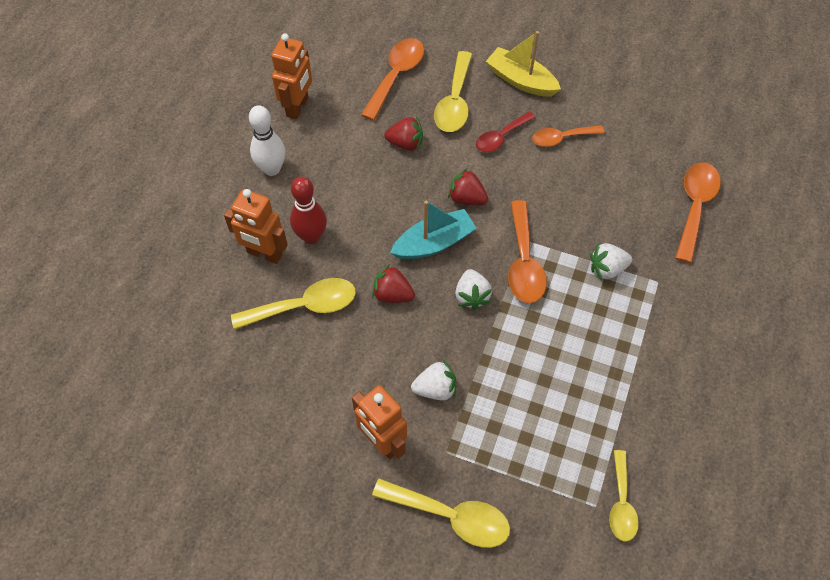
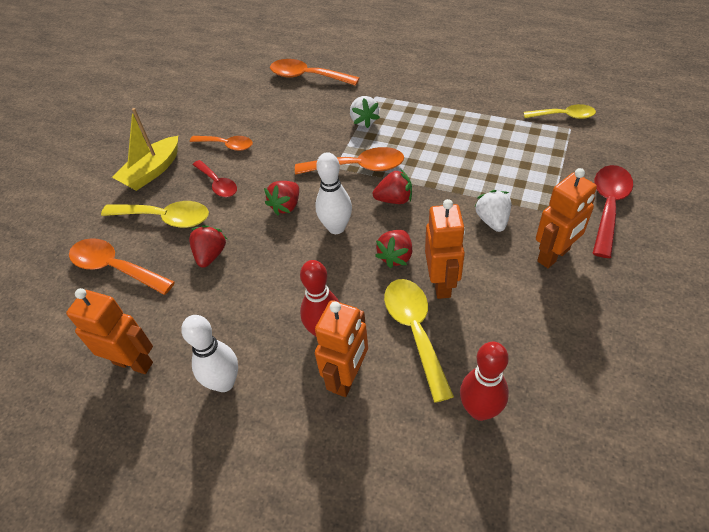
camera: 85 degrees left, 10 degrees down
yellow spoon [372,478,510,548] -> red spoon [592,165,633,258]
turquoise boat [390,201,477,260] -> white bowling pin [315,152,352,234]
white strawberry [455,269,492,310] -> red strawberry [373,169,412,204]
orange spoon [532,125,604,147] -> orange spoon turned 60 degrees counterclockwise [190,136,253,151]
none -> orange robot [425,199,465,299]
none -> red bowling pin [460,342,509,421]

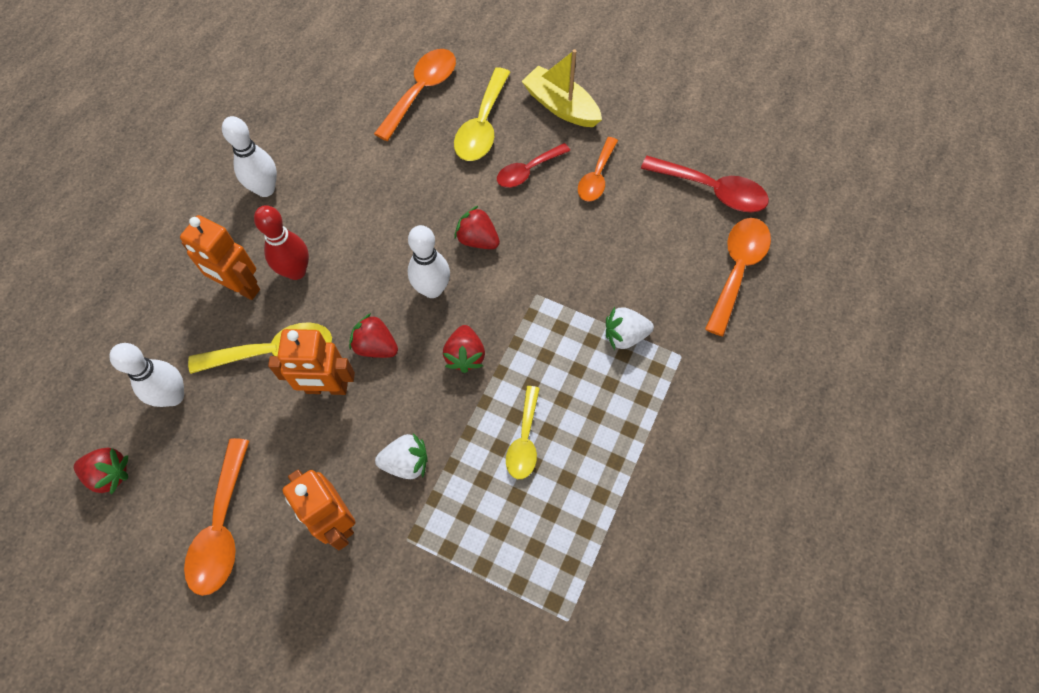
camera: 90 degrees right, 15 degrees up
orange robot [66,288,153,374] -> none
red strawberry [189,225,227,268] -> red strawberry moved to [74,448,128,495]
orange spoon [295,147,404,175] -> orange spoon moved to [184,438,249,596]
red bowling pin [460,342,509,421] -> white bowling pin [109,343,184,407]
yellow spoon [524,104,596,119] -> yellow spoon moved to [506,386,540,479]
red spoon [592,165,633,258] -> red spoon moved to [641,156,769,213]

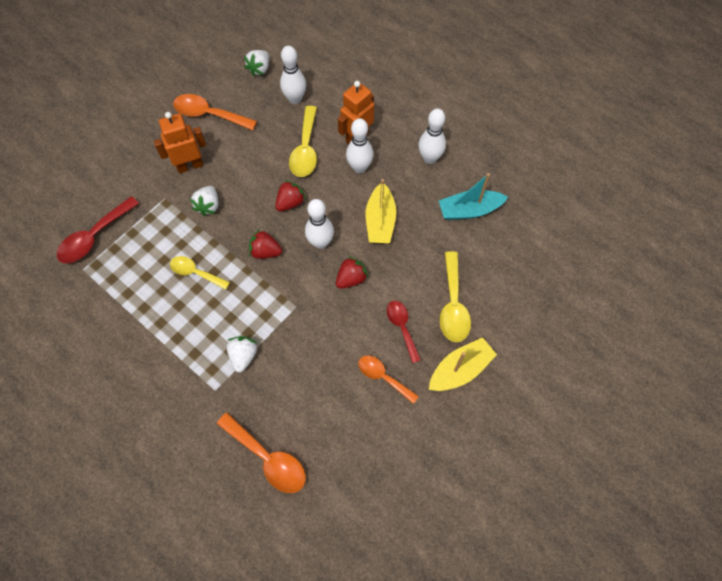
camera: 105 degrees right, 0 degrees up
red strawberry [74,448,128,495] -> white strawberry [244,50,269,76]
red bowling pin [254,205,309,280] -> white bowling pin [346,118,373,173]
orange robot [268,329,355,395] -> none
orange spoon [374,49,456,141] -> none
yellow spoon [454,68,510,161] -> yellow spoon turned 120 degrees counterclockwise [440,251,471,342]
red spoon [641,156,769,213] -> red spoon moved to [57,196,139,263]
none -> yellow boat [366,179,396,243]
none -> turquoise boat [439,173,508,220]

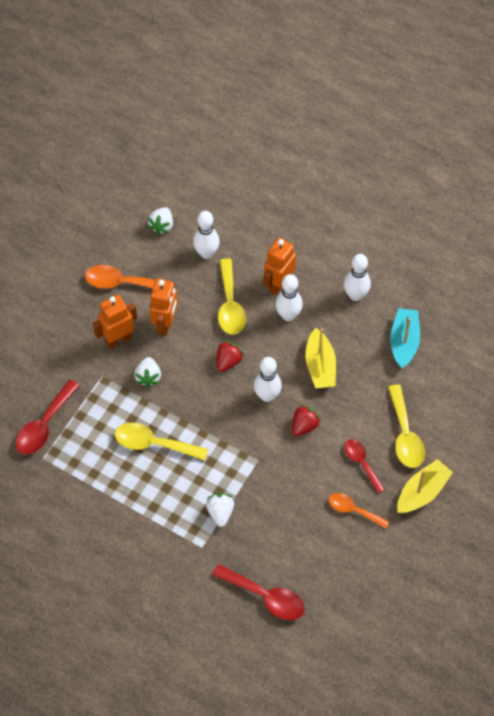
camera: 10 degrees left, 5 degrees down
yellow spoon [170,256,230,290] -> yellow spoon [115,423,209,461], size x1.51
orange spoon [217,413,306,493] -> red spoon [212,564,305,620]
red strawberry [249,230,282,259] -> none
turquoise boat [439,173,508,220] -> turquoise boat turned 120 degrees clockwise [390,308,420,369]
none -> orange robot [149,279,178,335]

